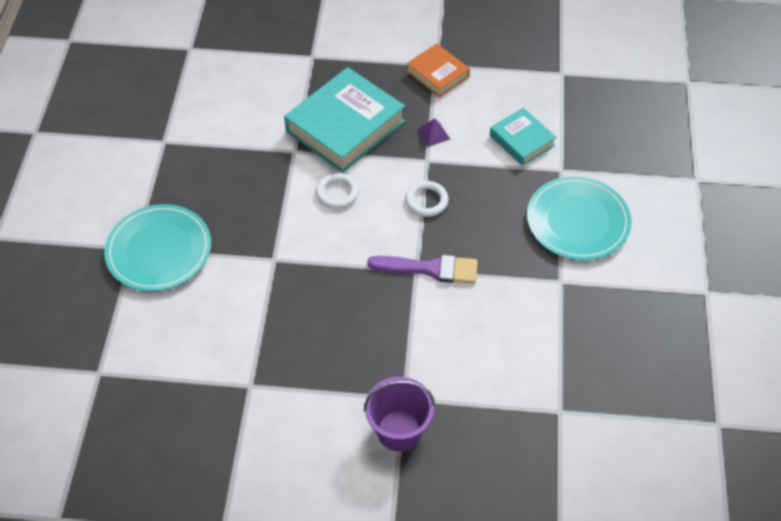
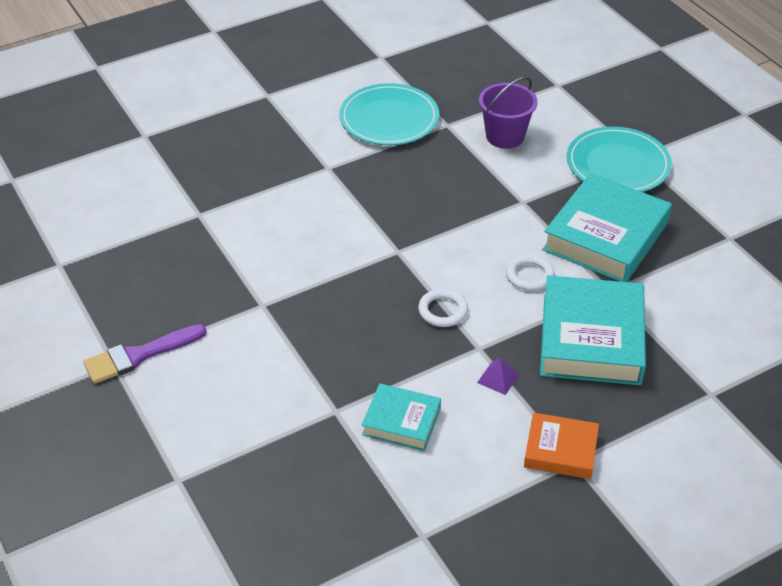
camera: 145 degrees right, 10 degrees down
purple bucket [364,377,435,451] -> purple bucket moved to [479,77,538,149]
purple brush [367,255,478,284] -> purple brush moved to [83,324,207,384]
turquoise plate [527,176,632,260] -> turquoise plate moved to [339,83,439,145]
none -> turquoise book [542,173,672,282]

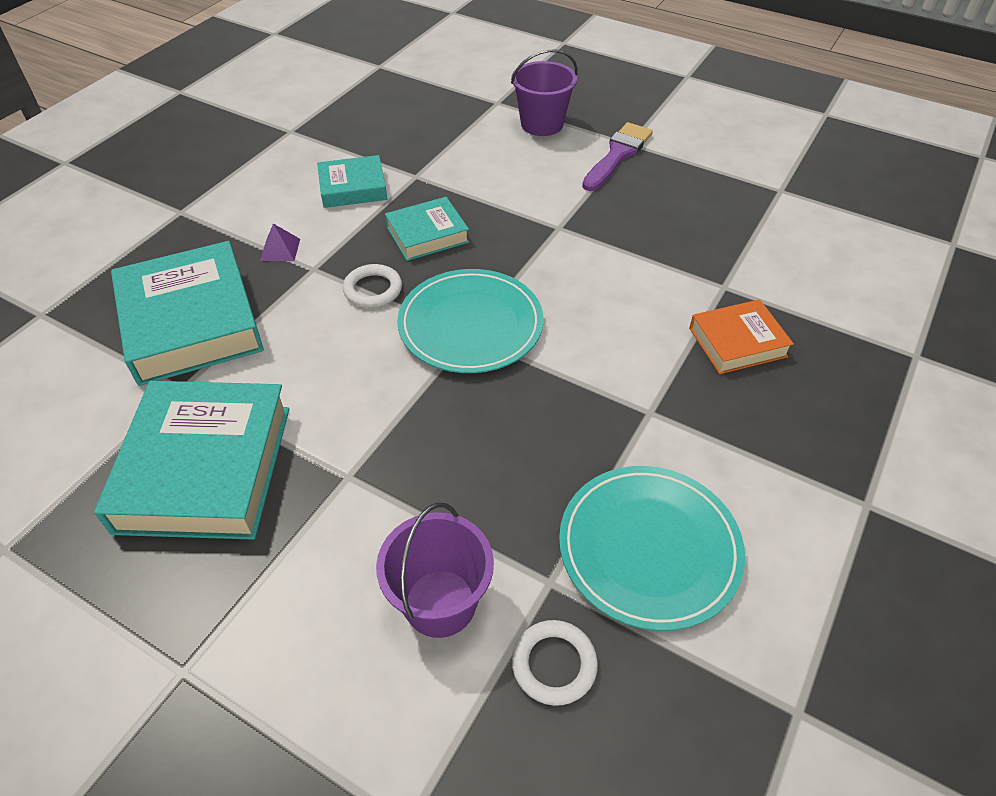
camera: 150 degrees right, 5 degrees up
white ring [506,255,555,291] -> white ring moved to [512,620,598,706]
orange book [524,412,599,479] -> orange book moved to [689,299,794,374]
turquoise plate [567,127,672,192] -> turquoise plate moved to [397,269,544,373]
none -> turquoise book [385,197,469,261]
none -> purple bucket [511,49,578,136]

